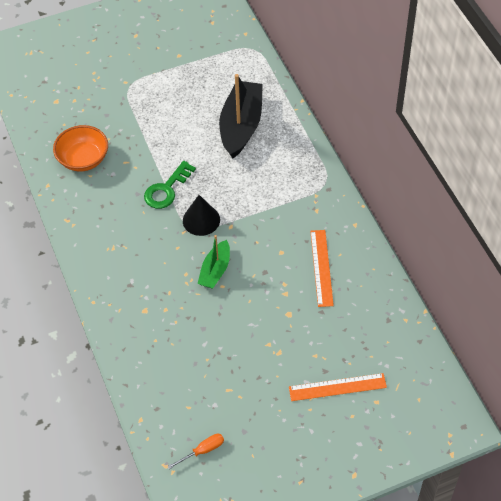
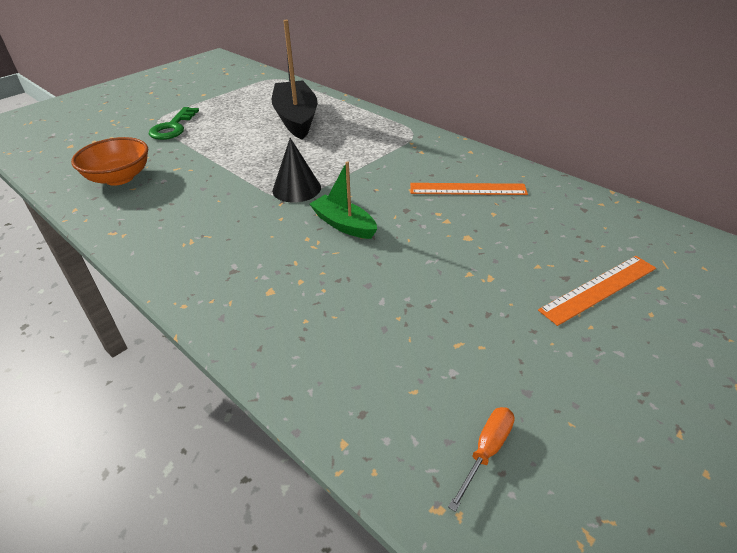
camera: 25 degrees left, 15 degrees down
green key [144,161,196,209] -> green key moved to [149,107,199,140]
green boat [197,235,230,289] -> green boat turned 135 degrees clockwise [310,162,377,239]
orange ruler [310,230,334,307] -> orange ruler turned 60 degrees counterclockwise [410,183,528,195]

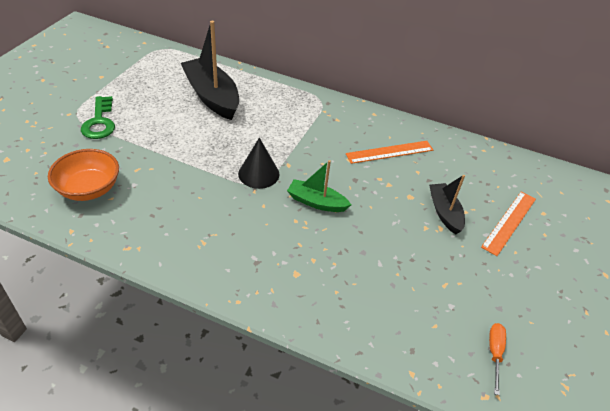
camera: 25 degrees left, 5 degrees up
none -> black boat [429,175,465,235]

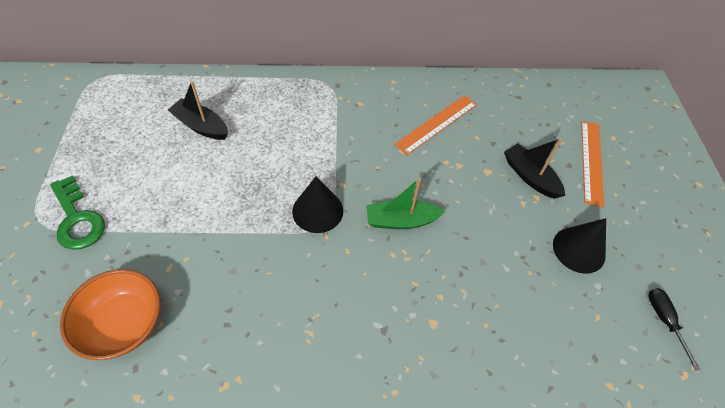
camera: 25 degrees left, 10 degrees up
black boat [181,21,239,120] -> black boat [168,81,228,140], size x0.57
orange screwdriver [489,323,506,395] -> black screwdriver [648,288,701,371]
none -> black cone [553,218,606,274]

